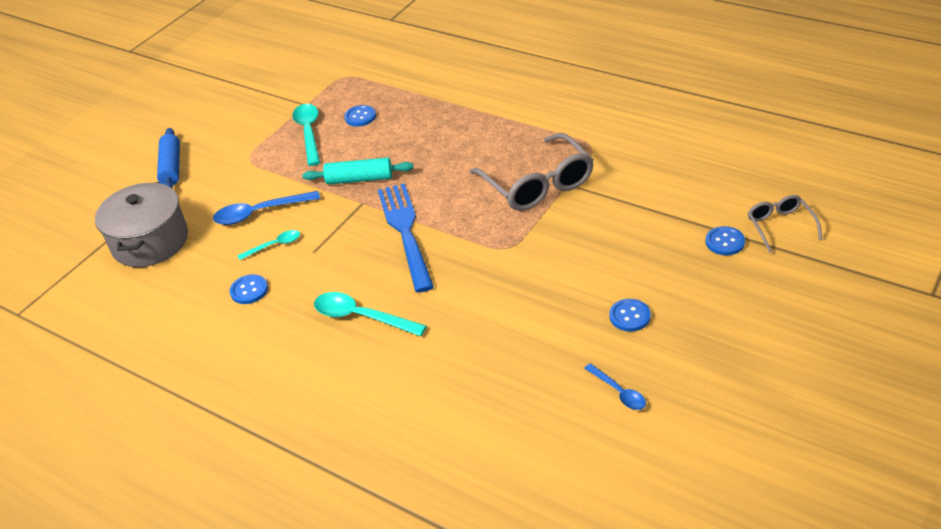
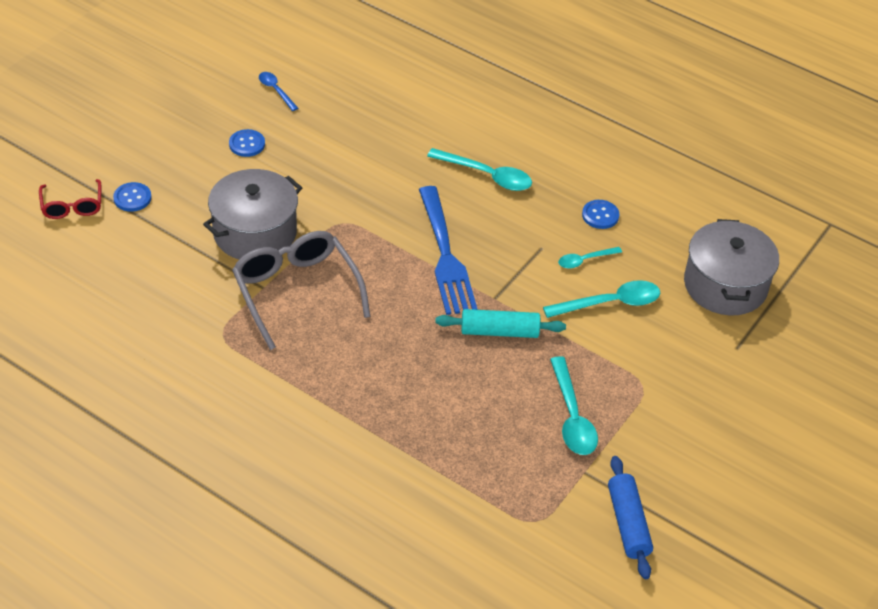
camera: 175 degrees right, 5 degrees up
blue rolling pin [157,128,180,189] -> blue rolling pin moved to [608,456,653,579]
blue spoon [213,191,320,225] -> turquoise spoon [543,280,660,318]
blue button [344,105,376,127] -> none
grey glasses [748,195,823,253] -> red glasses [39,179,101,219]
none -> grey pot [203,169,302,259]

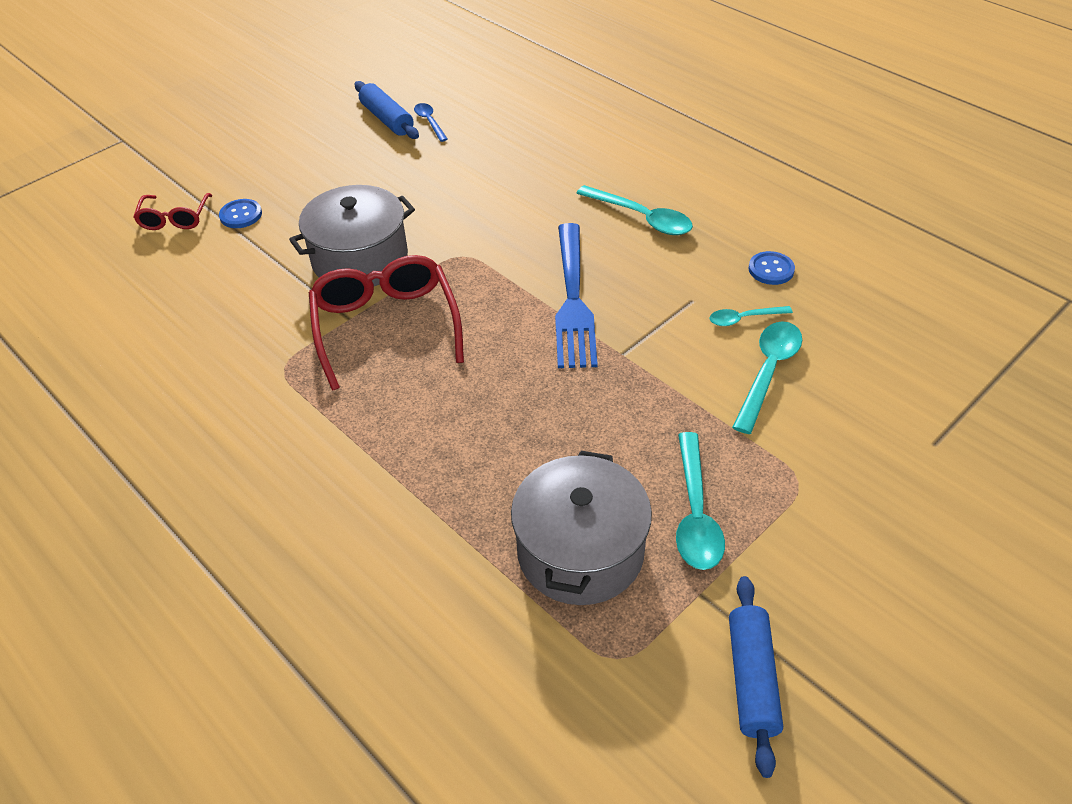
camera: 15 degrees right, 0 degrees up
blue button [229,129,265,157] -> none
grey glasses [232,231,370,350] -> red glasses [309,255,464,391]
turquoise rolling pin [435,309,566,338] -> none
turquoise spoon [543,280,660,318] -> turquoise spoon turned 60 degrees counterclockwise [732,321,802,434]
grey pot [684,219,779,315] -> grey pot moved to [511,451,652,605]
none -> blue rolling pin [355,81,419,139]

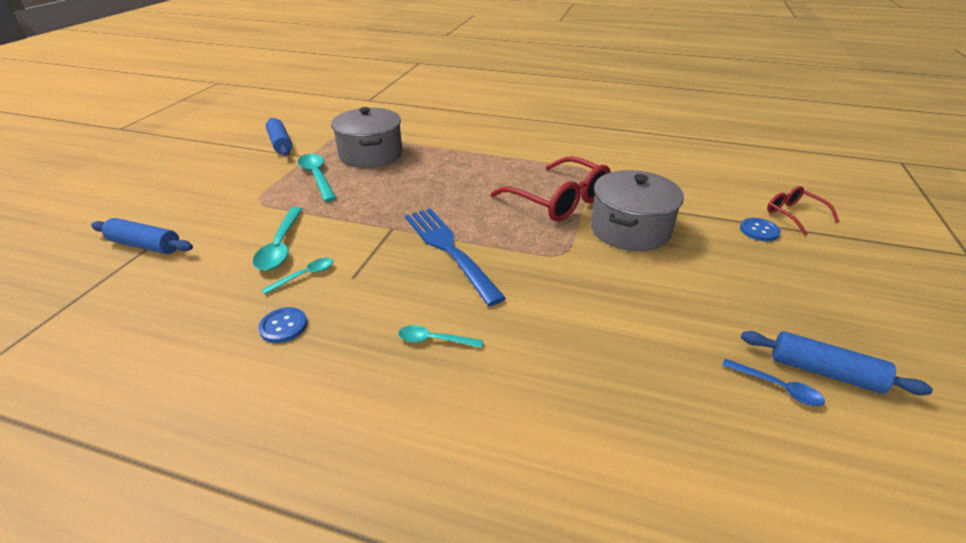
camera: 150 degrees right, 10 degrees down
turquoise spoon [576,185,693,235] -> turquoise spoon [398,325,483,348], size x0.59
none -> blue rolling pin [91,218,193,254]

